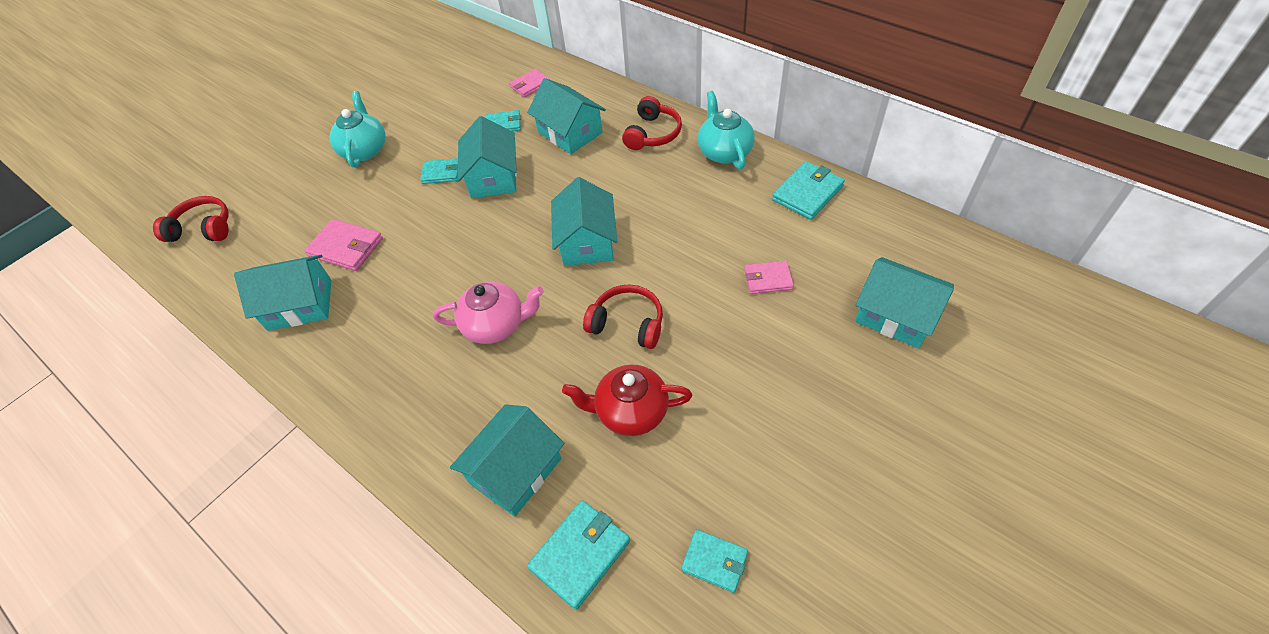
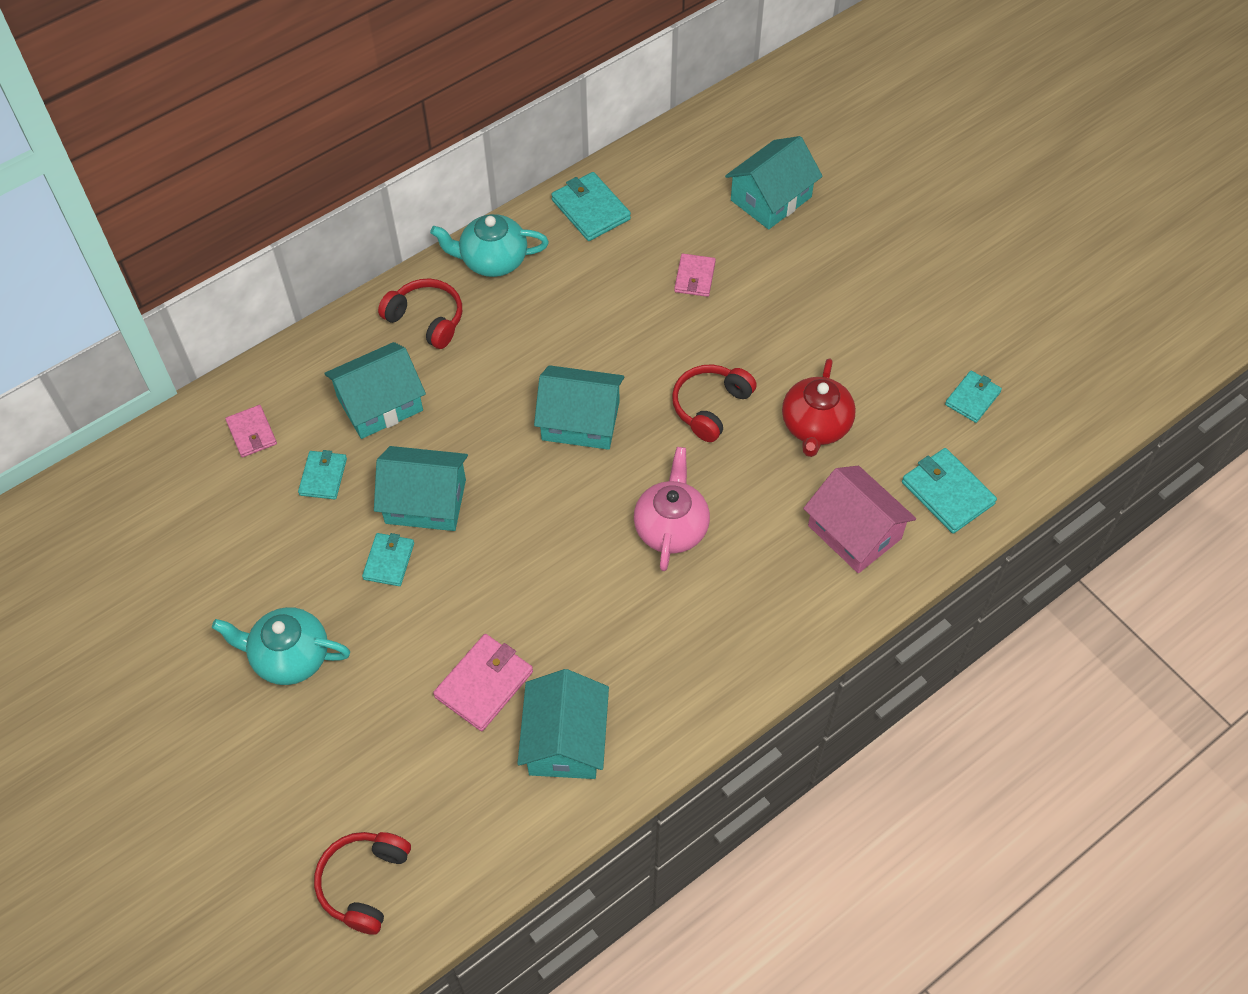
camera: 80 degrees left, 5 degrees up
turquoise house [450,404,565,517] -> pink house [803,466,916,573]

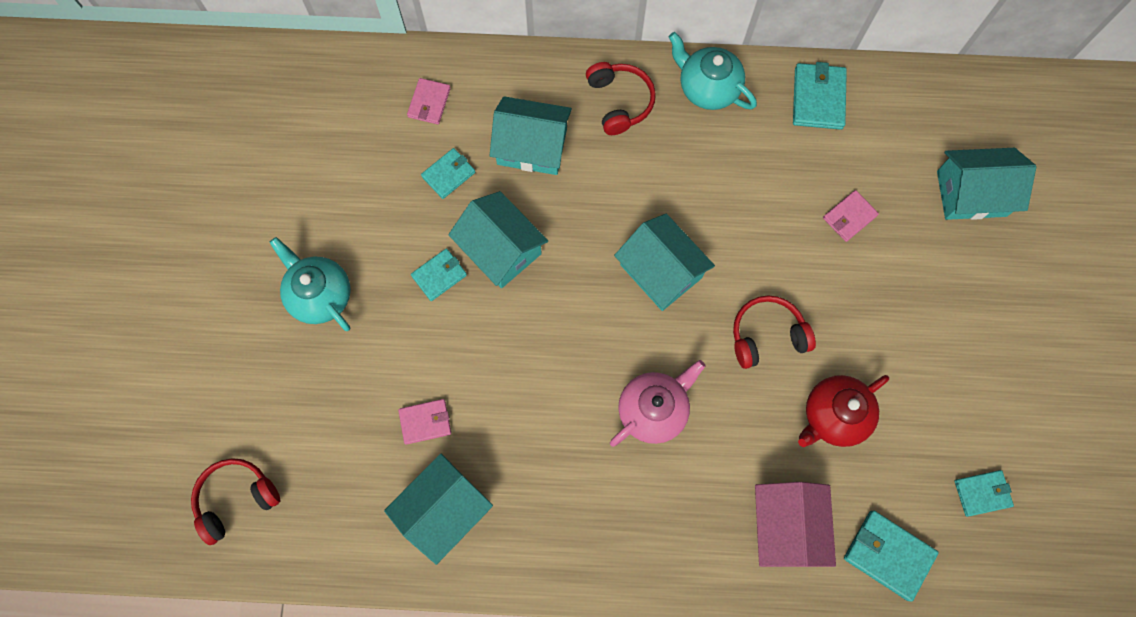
camera: 40 degrees right, 15 degrees up
pink wallet [433,634,533,731] -> pink wallet [398,399,451,445], size x0.65
turquoise wallet [902,448,997,534] -> turquoise wallet turned 60 degrees counterclockwise [844,510,939,602]

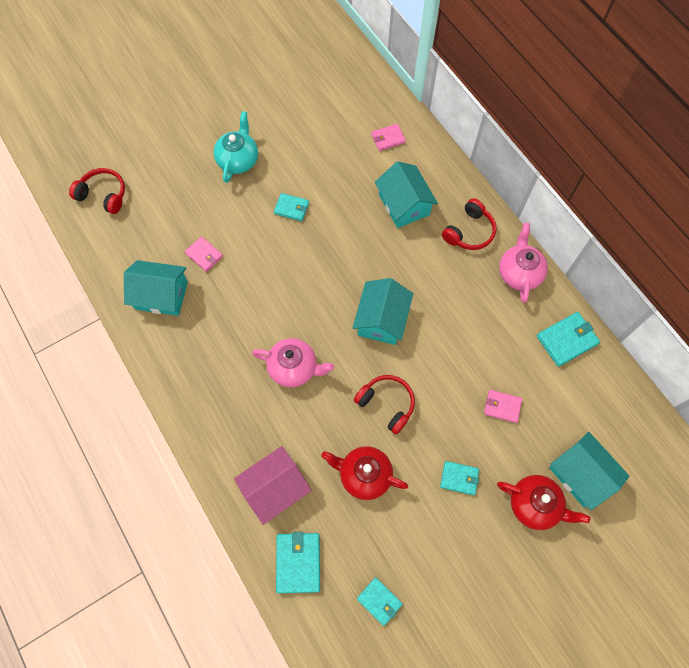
camera: 55 degrees right, 5 degrees down
turquoise wallet [421,148,475,199] -> turquoise wallet moved to [440,461,479,495]
turquoise house [448,191,548,288] -> none
turquoise teapot [669,32,757,110] -> pink teapot [499,223,548,303]
none -> red teapot [497,475,590,530]

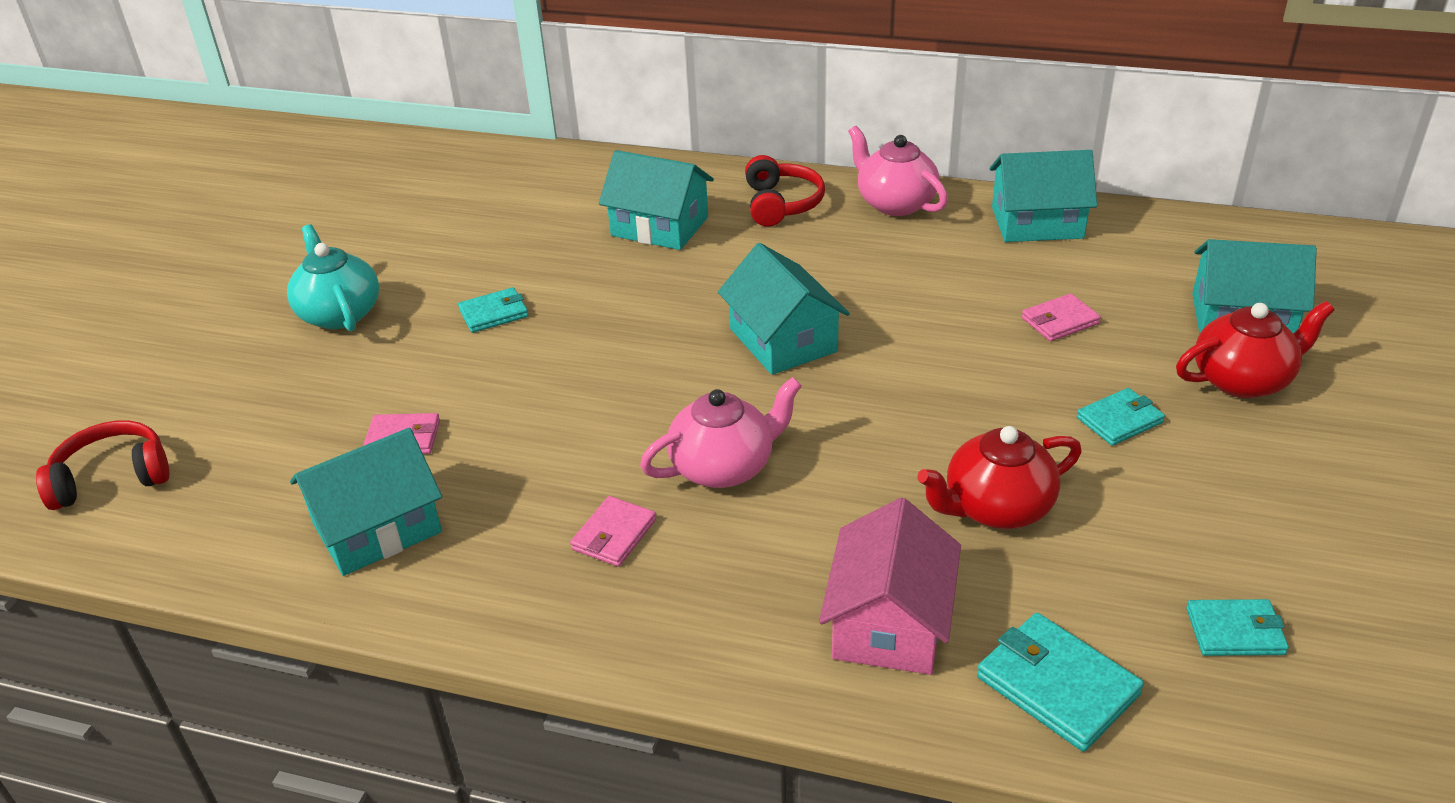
camera: 40 degrees left, 30 degrees down
red headphones [354,375,415,434] -> none
pink wallet [371,124,406,151] -> pink wallet moved to [570,496,656,567]
turquoise wallet [537,312,600,367] -> turquoise house [990,150,1097,242]

